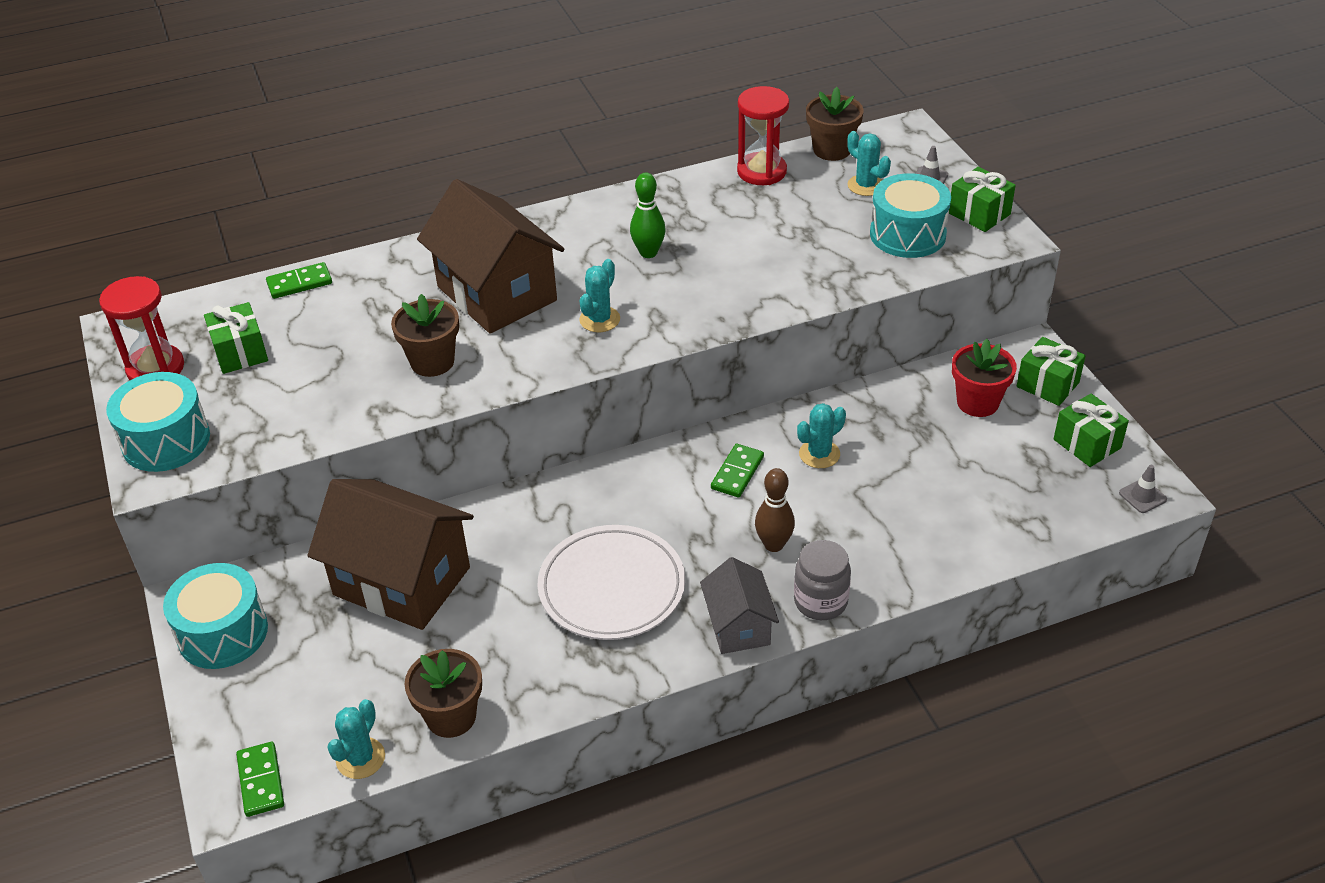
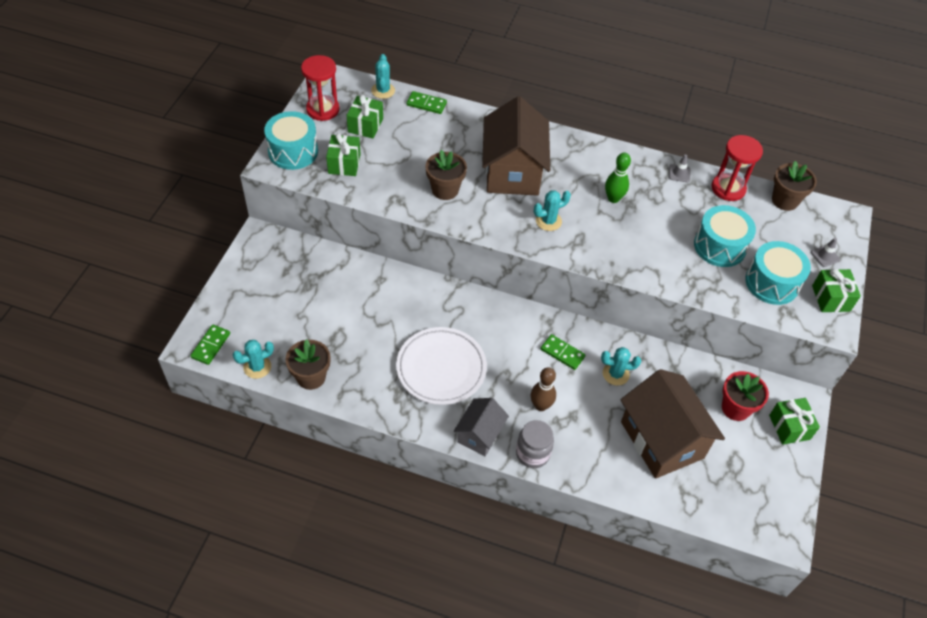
camera: 35 degrees right, 10 degrees up
turquoise drum [163,563,268,669] -> turquoise drum moved to [694,205,756,267]
brown house [308,479,474,630] -> brown house moved to [620,369,725,479]
green domino [711,444,764,498] -> green domino turned 60 degrees clockwise [541,334,586,370]
turquoise cactus [847,131,891,196] -> turquoise cactus moved to [371,54,395,99]
green gift [1054,394,1129,467] -> green gift moved to [326,133,361,176]
grey traffic cone [1119,465,1167,513] -> grey traffic cone moved to [669,154,691,182]

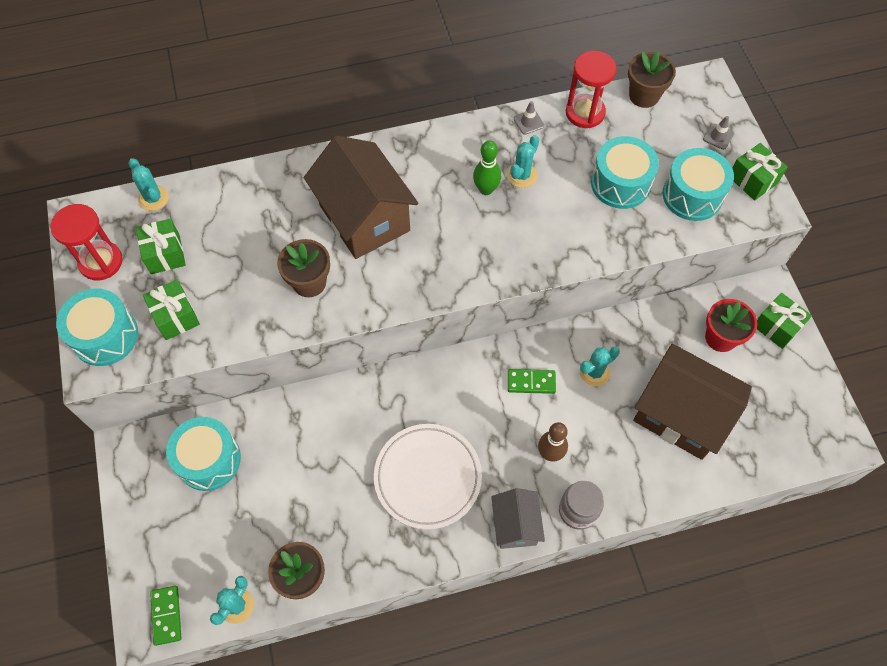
camera: 30 degrees left, 10 degrees up
green domino [406,91,447,114] -> none
turquoise cactus [534,190,571,231] -> turquoise cactus moved to [507,135,539,188]
none -> turquoise drum [166,417,241,491]

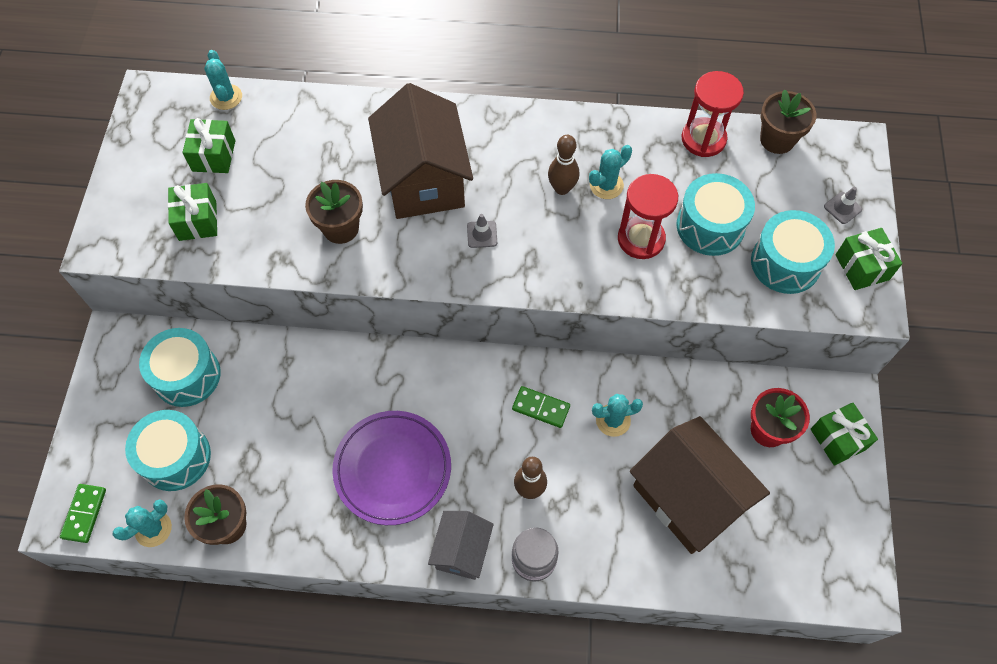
camera: 20 degrees right, 0 degrees up
red hourglass [50,204,123,281] -> red hourglass moved to [618,174,678,259]
turquoise drum [56,288,138,366] -> turquoise drum moved to [125,410,211,491]
white plate [374,424,482,530] -> purple plate [332,411,451,525]
green bowling pin [473,140,501,195] -> brown bowling pin [548,135,579,195]
grey traffic cone [514,101,544,134] -> grey traffic cone moved to [467,214,497,248]

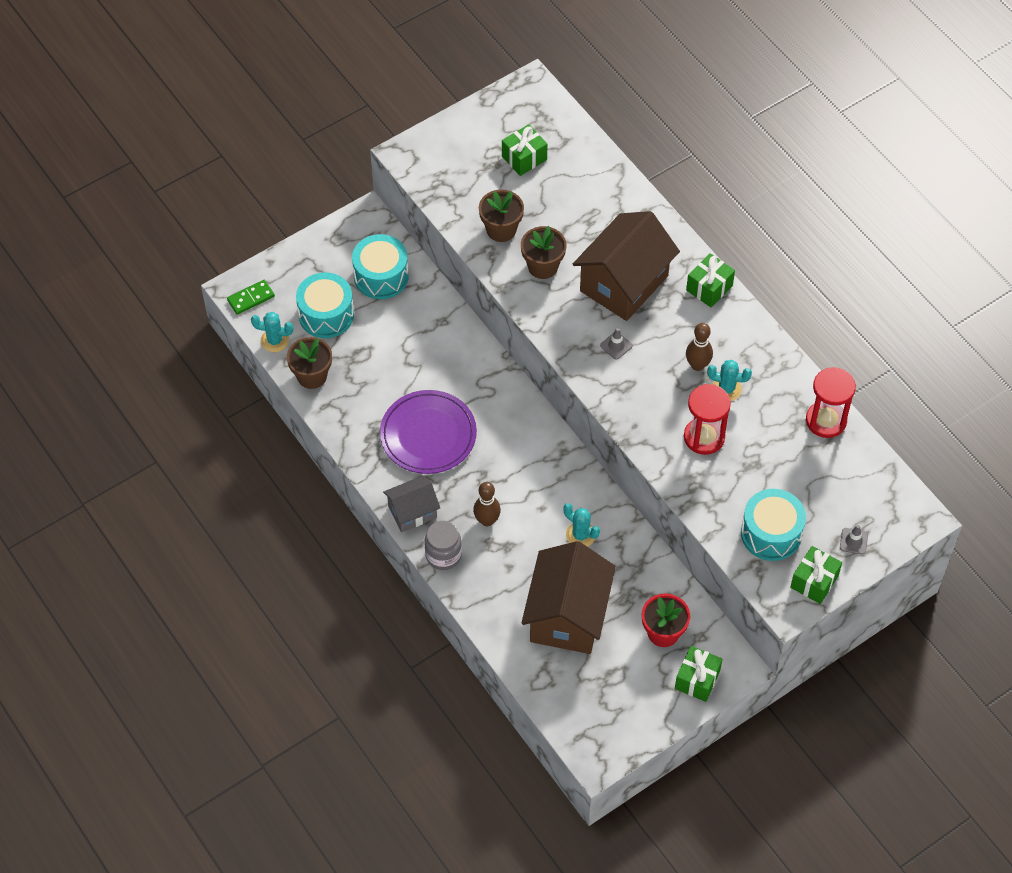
camera: 50 degrees right, 5 degrees down
green gift [168,183,217,241] -> green gift moved to [686,253,735,307]
turquoise cactus [204,50,242,110] -> none
green domino [512,386,570,428] -> none
turquoise drum [676,173,755,256] -> none
brown flower pot [760,89,816,154] -> brown flower pot moved to [479,190,524,242]

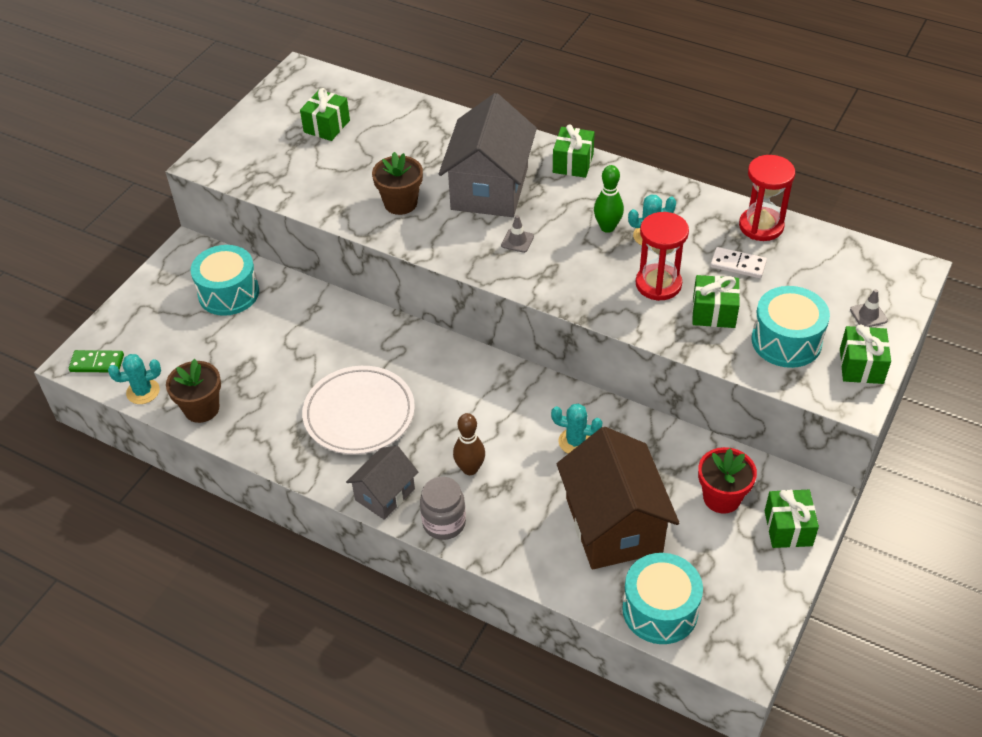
camera: 25 degrees left, 10 degrees down
green domino [227,280,275,315] -> green domino turned 60 degrees clockwise [69,350,124,372]
turquoise drum [296,272,354,338] -> turquoise drum moved to [622,553,703,644]
purple plate [380,390,477,474] -> white plate [302,366,415,455]
brown flower pot [479,190,524,242] -> none
brown house [573,211,680,321] -> grey house [439,93,537,217]
brown bowling pin [686,323,713,371] -> green bowling pin [594,165,624,233]
none -> green gift [692,275,740,328]
none -> white domino [710,247,767,279]

